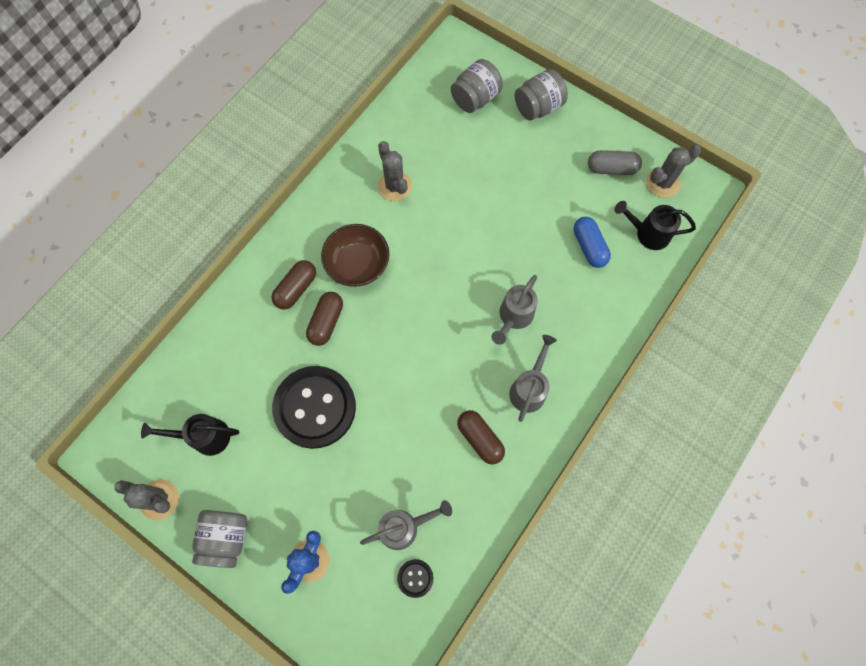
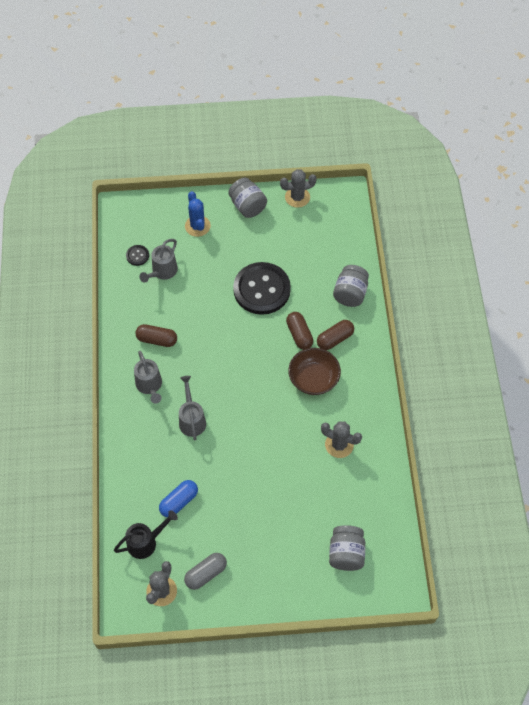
camera: 140 degrees right, 10 degrees down
black watering can [141,414,239,456] -> none
brown capsule [272,260,316,310] -> brown capsule turned 60 degrees clockwise [317,320,354,350]
grey jar [515,69,568,121] -> grey jar moved to [333,265,369,307]
blue capsule [574,217,611,268] -> blue capsule turned 75 degrees counterclockwise [159,480,198,517]

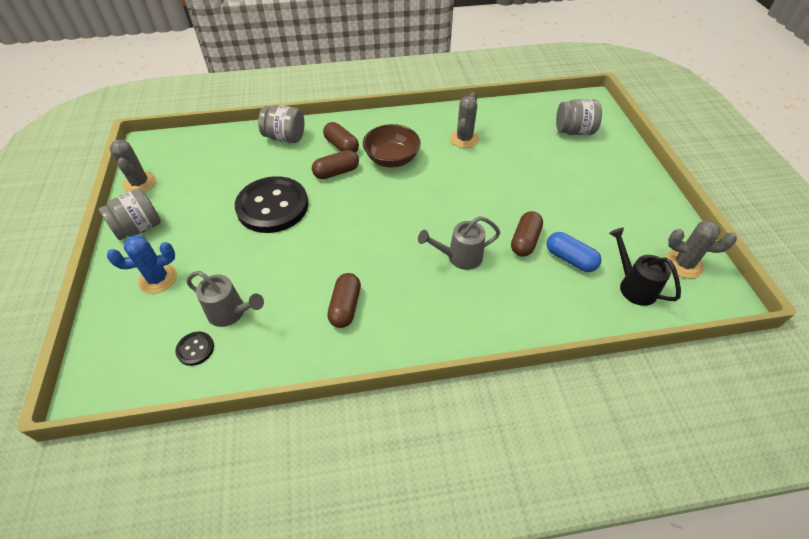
camera: 95 degrees left, 10 degrees down
grey watering can [134,351,162,404] -> none
grey capsule [184,553,227,590] -> none
none -> brown capsule [511,211,543,256]

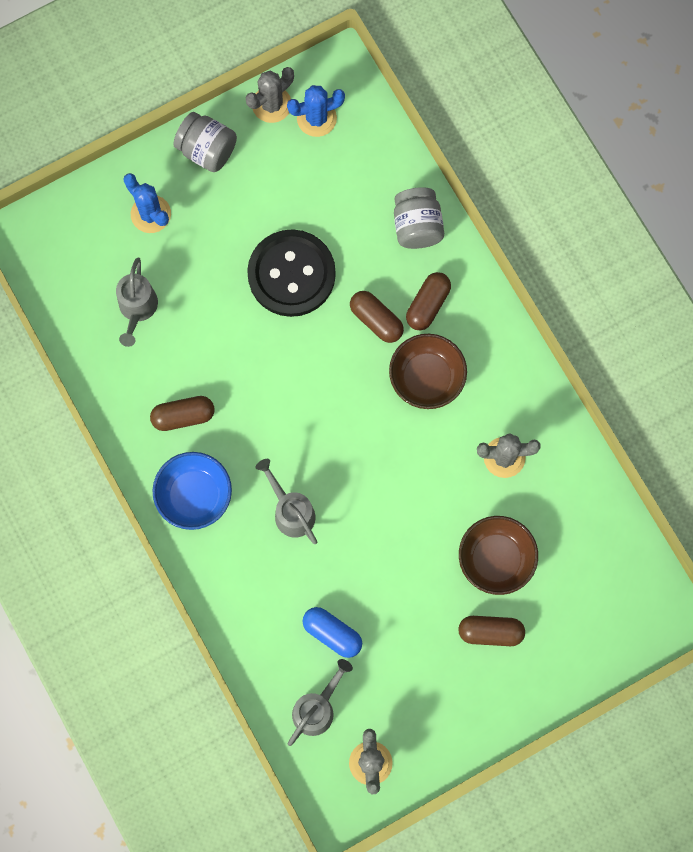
camera: 70 degrees right, 25 degrees up
black button [175,332,214,366] -> none
brown capsule [511,211,543,256] -> brown capsule moved to [458,616,525,646]
blue capsule [547,232,601,272] -> blue capsule turned 75 degrees counterclockwise [302,607,362,658]
grey jar [556,99,602,135] -> none
black watering can [609,228,681,306] -> grey watering can [288,659,353,746]
none -> blue bowl [153,452,232,530]
none -> blue cactus [287,85,345,137]
none -> brown bowl [459,516,538,595]

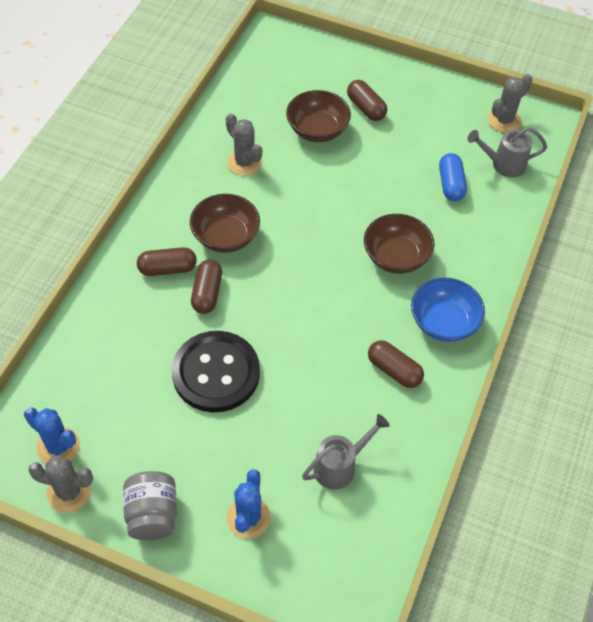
camera: 130 degrees left, 20 degrees down
grey watering can [255,459,317,544] -> brown bowl [364,214,435,274]
grey jar [394,187,444,249] -> none

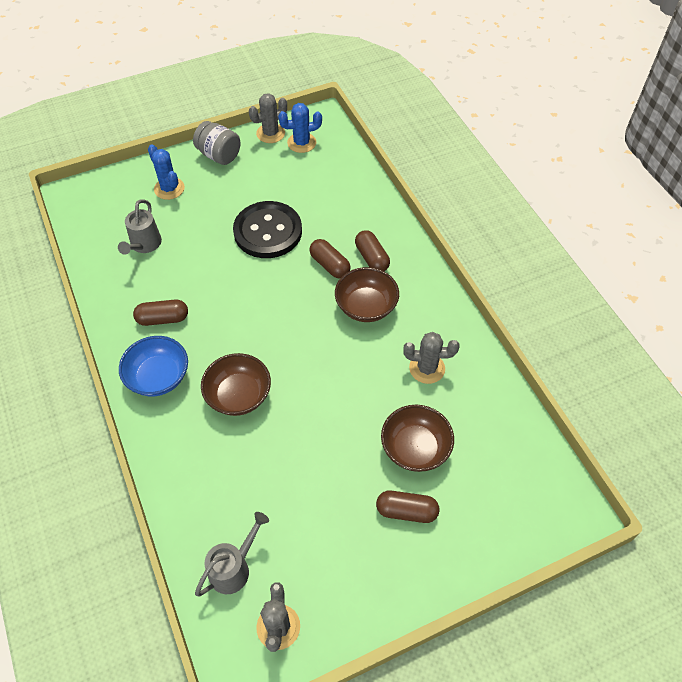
camera: 135 degrees right, 0 degrees up
brown capsule [137,247,197,276] -> brown capsule turned 60 degrees counterclockwise [355,230,390,271]
blue capsule [439,153,467,201] -> none

